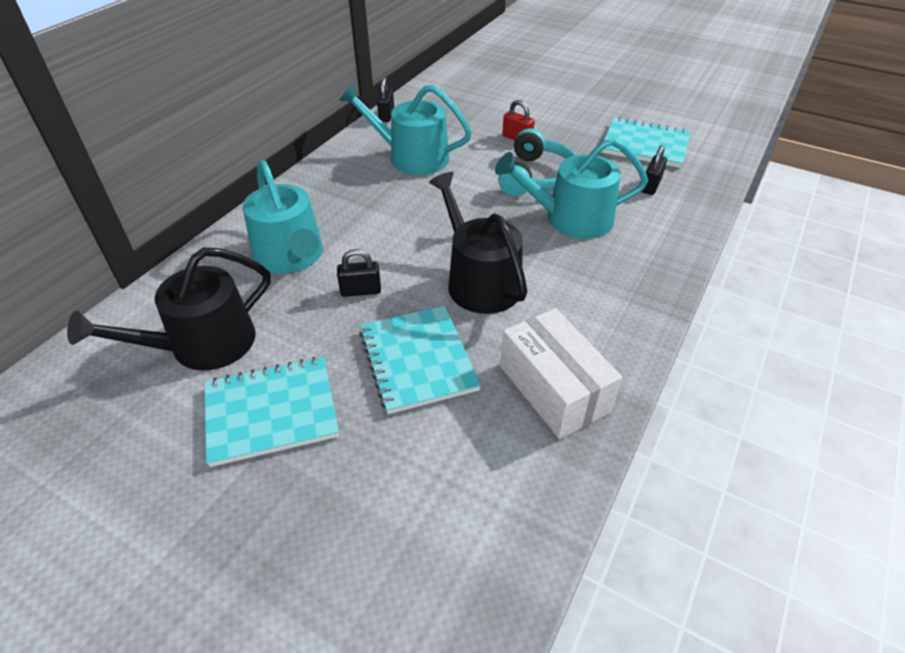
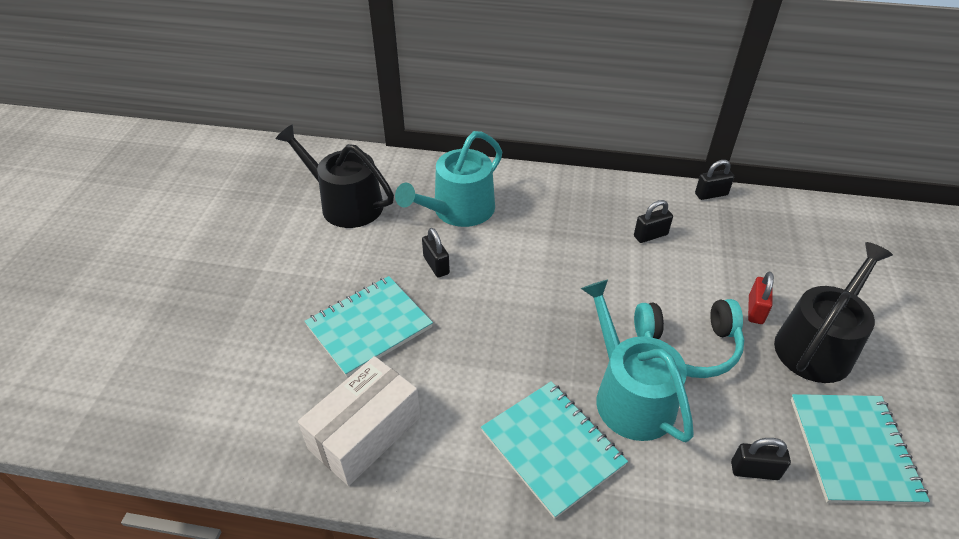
camera: 70 degrees right, 0 degrees up
turquoise notebook [204,357,339,467] -> turquoise notebook moved to [481,381,628,519]
turquoise watering can [339,83,472,175] -> black padlock [634,200,673,243]
black watering can [429,172,527,314] -> black watering can moved to [774,242,893,383]

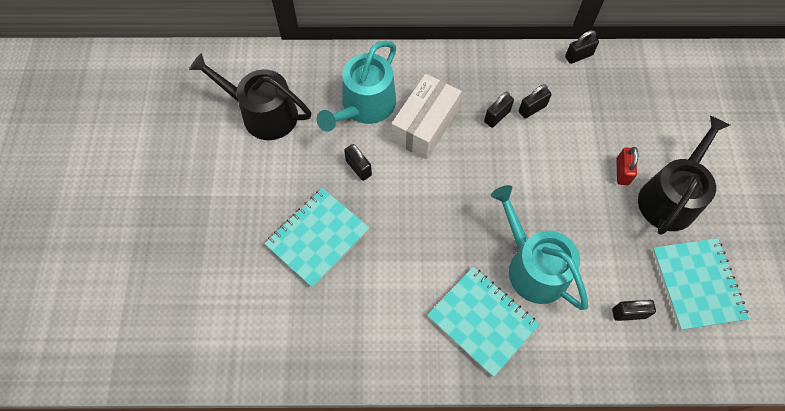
camera: 10 degrees left, 20 degrees up
white box [298,356,421,486] -> white box moved to [392,74,462,159]
turquoise headphones [634,299,744,378] -> none
none -> black padlock [484,92,514,128]

